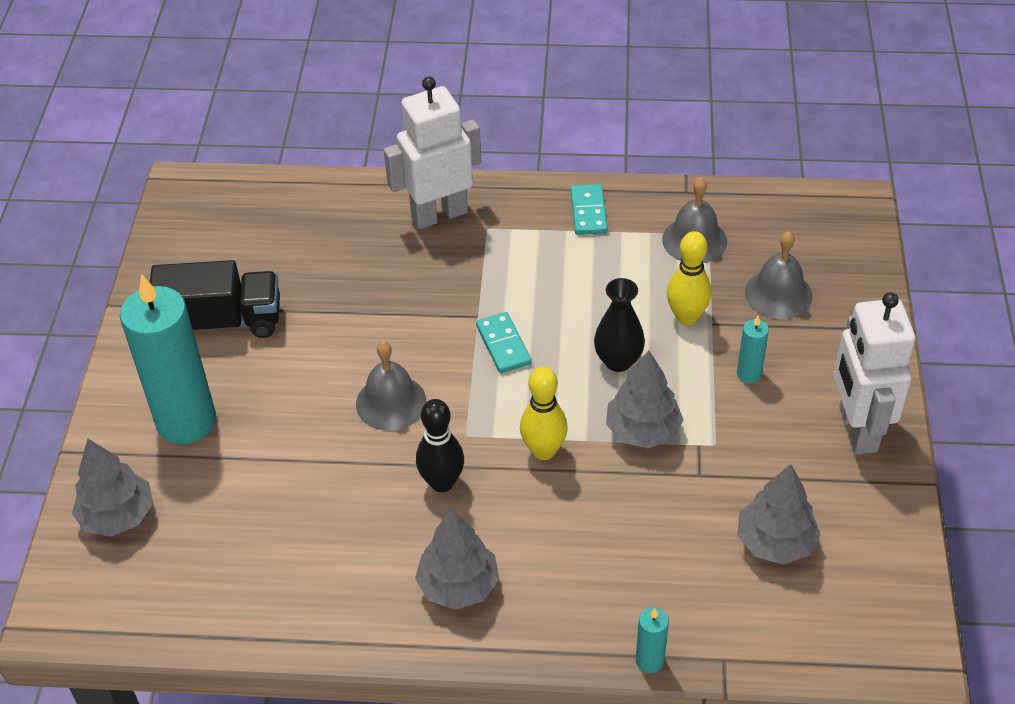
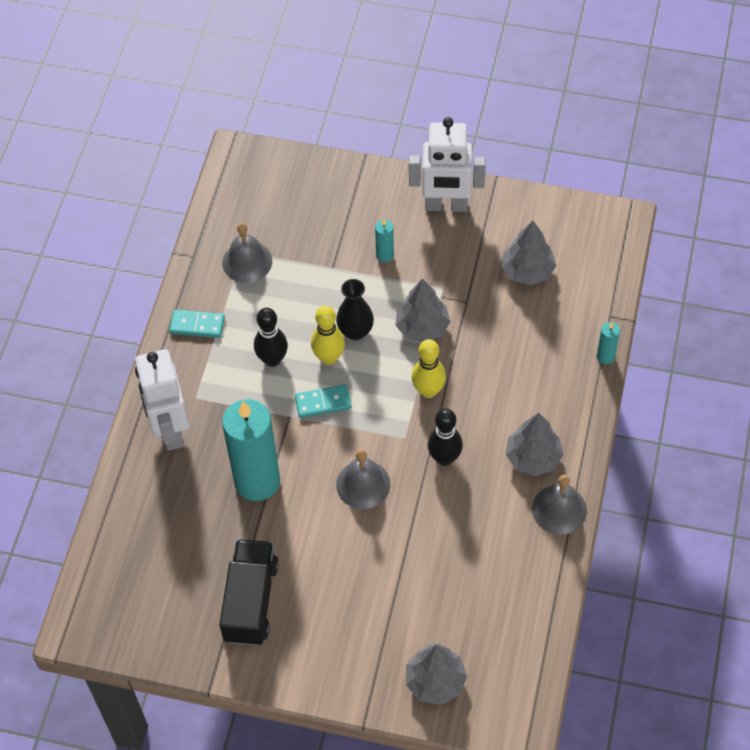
camera: 80 degrees left, 10 degrees up
turquoise candle [120,275,216,444] -> turquoise candle moved to [222,399,280,501]
yellow bowling pin [667,231,711,325] -> yellow bowling pin moved to [311,305,345,365]
grey bell [745,231,812,319] -> grey bell moved to [532,475,587,535]
none -> black bowling pin [254,308,288,367]

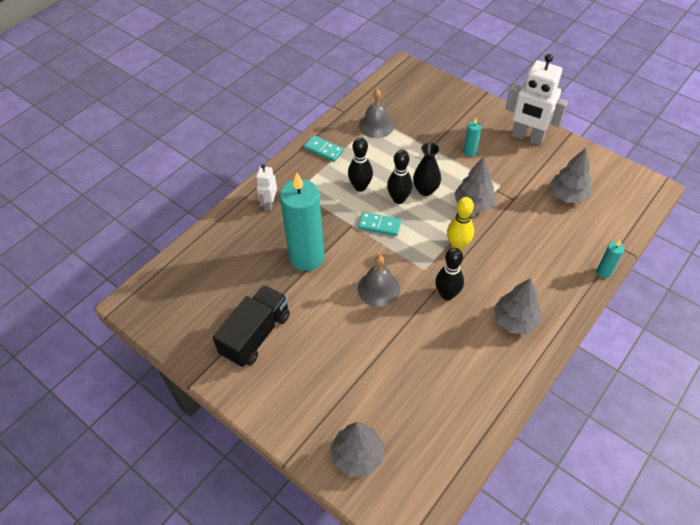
camera: 25 degrees right, 5 degrees down
white robot [135,349,189,451] -> white robot [256,164,277,211], size x0.53
yellow bowling pin [311,305,345,365] -> black bowling pin [387,150,413,204]
grey bell [532,475,587,535] -> none

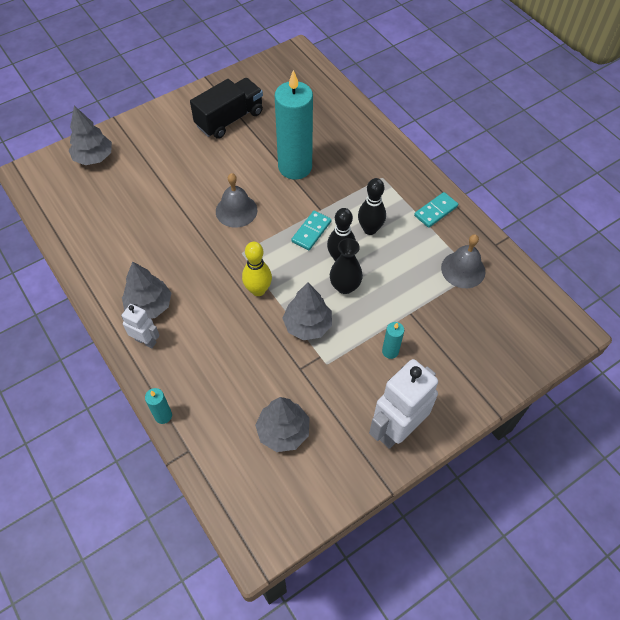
camera: 105 degrees right, 5 degrees up
black truck [212,285,290,367] -> black truck turned 90 degrees counterclockwise [190,78,263,139]
white robot [256,164,277,211] -> white robot moved to [121,304,160,348]
black bowling pin [435,248,464,300] -> none

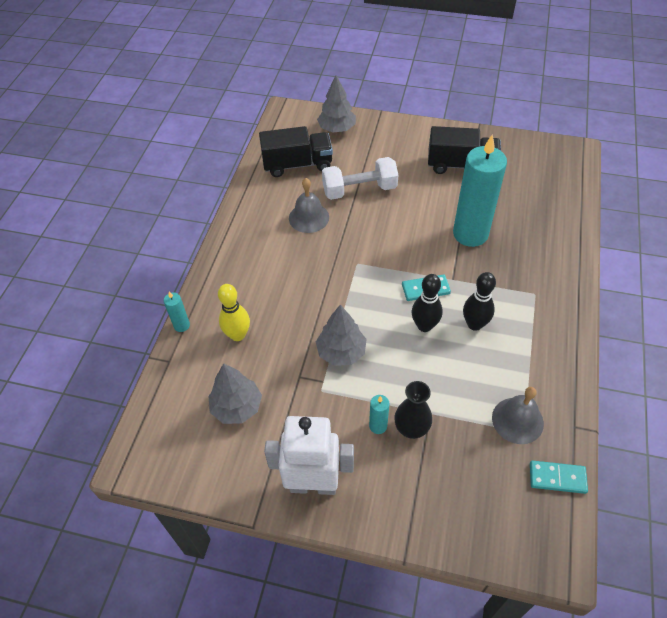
camera: 50 degrees right, 5 degrees down
white robot [121,304,160,348] -> none
grey tree [122,261,171,319] -> none
grey bell [216,173,257,228] -> grey bell moved to [289,178,329,233]
yellow bowling pin [242,242,272,296] -> yellow bowling pin moved to [218,284,250,341]
black vase [330,238,363,294] -> black vase moved to [394,381,432,439]
turquoise domino [414,192,458,228] -> turquoise domino moved to [530,461,588,494]
none -> black truck [259,126,333,177]
none -> white dumbbell [322,157,398,200]

